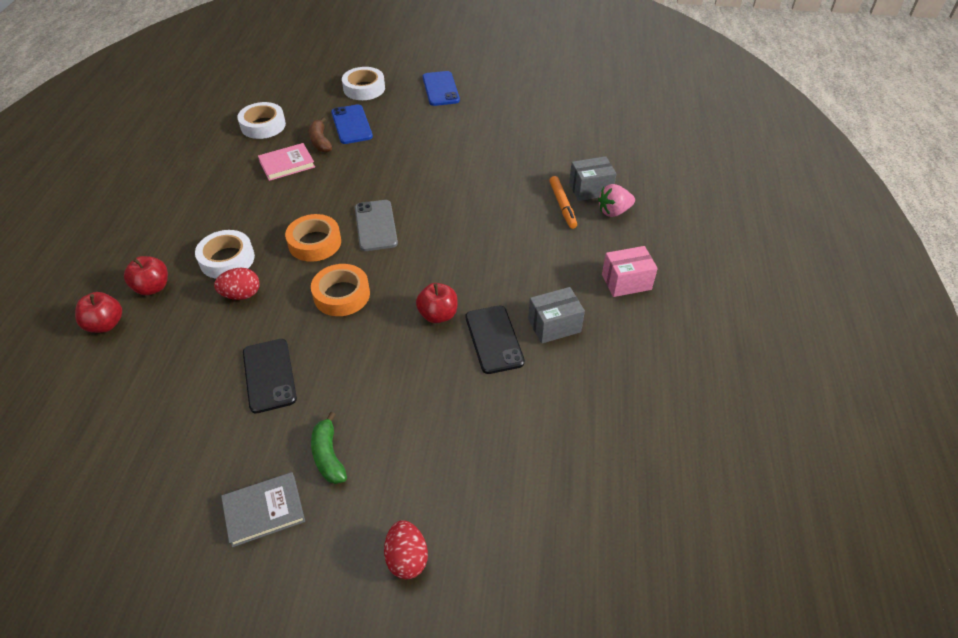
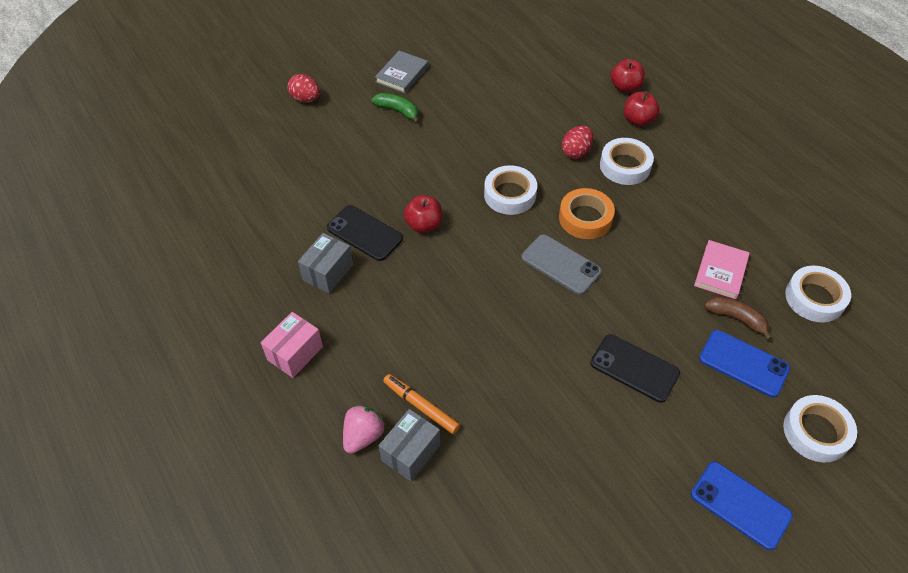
camera: 140 degrees right, 5 degrees up
black phone [243,339,297,413] -> black phone moved to [590,334,680,403]
orange tape [311,264,370,316] -> white tape [484,165,537,215]

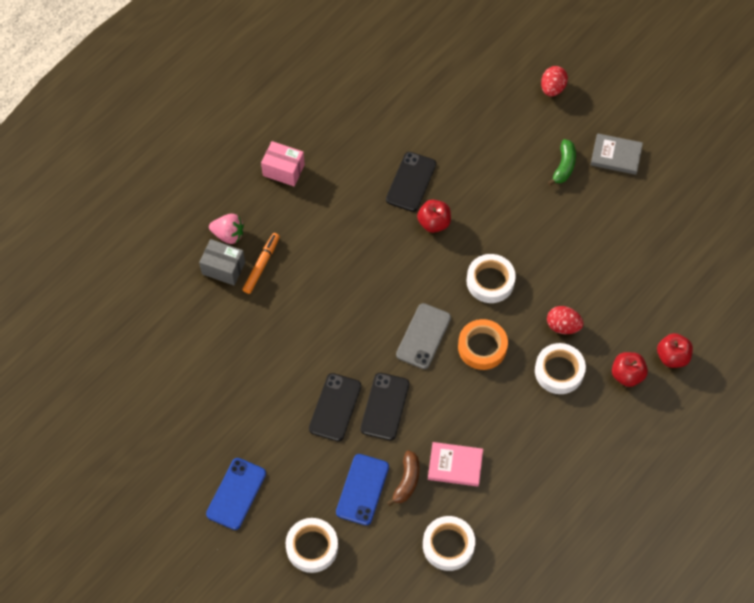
camera: 75 degrees right, 10 degrees up
grey box [298,233,353,294] -> none
none -> black phone [361,373,409,440]

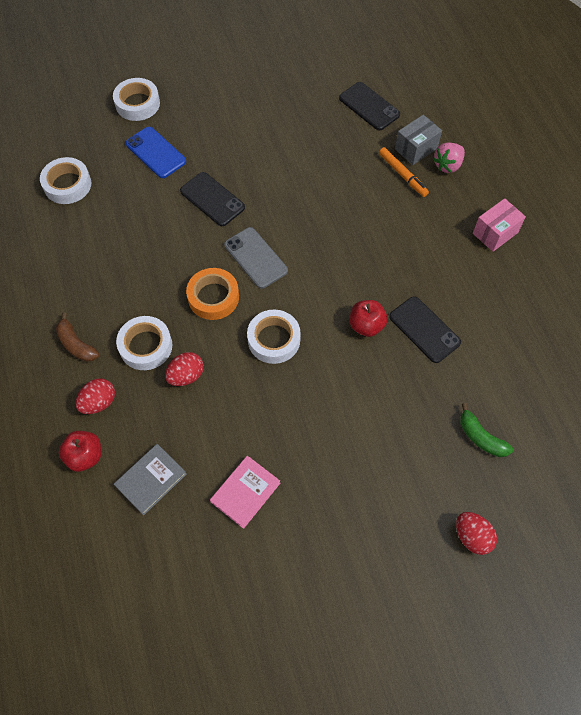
camera: 120 degrees right, 0 degrees up
blue phone [206,458,266,530] -> none
black phone [309,373,361,442] -> black phone moved to [339,82,400,130]
brown banana [387,450,420,506] -> brown banana moved to [56,313,99,362]
pink book [428,442,483,487] -> pink book moved to [210,456,280,529]
green banana [548,139,576,186] -> green banana moved to [460,403,514,457]
grey book [591,133,643,175] -> grey book moved to [114,444,187,515]
red apple [612,352,648,387] -> red egg [75,378,115,414]

